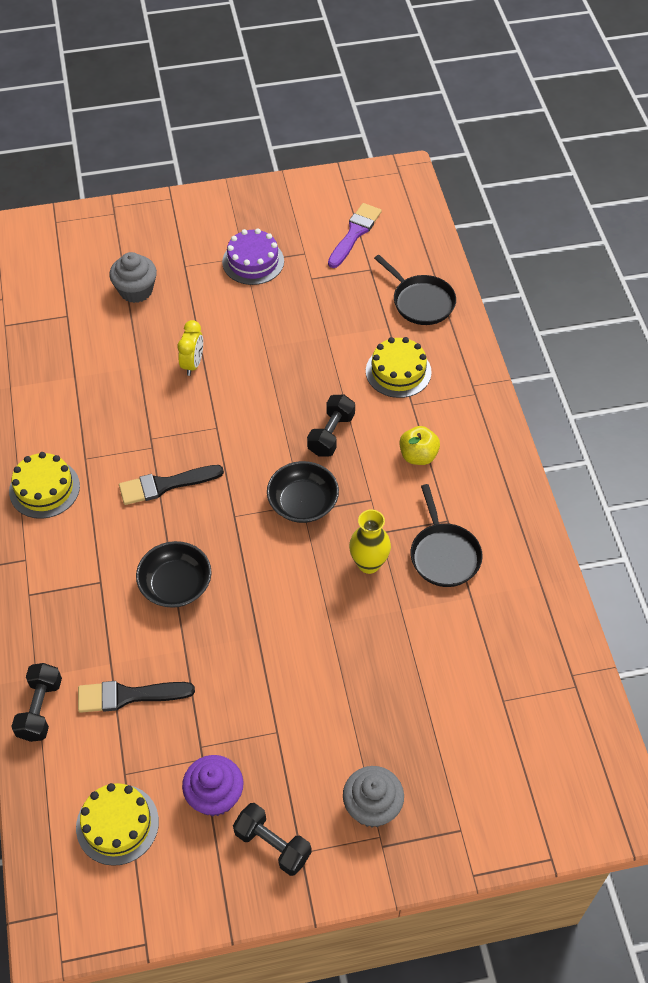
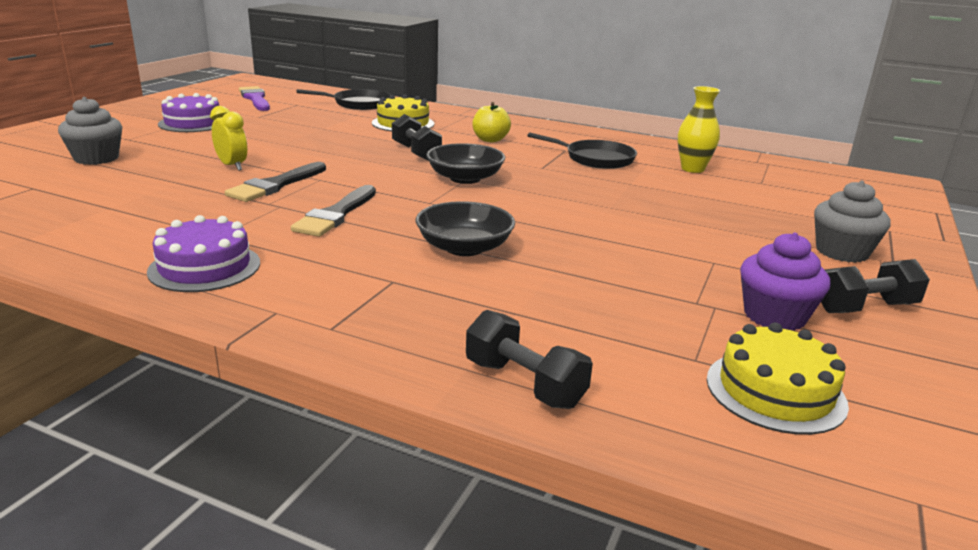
camera: 55 degrees left, 30 degrees down
yellow cake [9,452,80,519] -> purple cake [147,215,260,292]
black brush [78,681,195,713] -> black brush moved to [225,162,326,202]
yellow vase [349,510,391,574] -> yellow vase moved to [678,86,720,173]

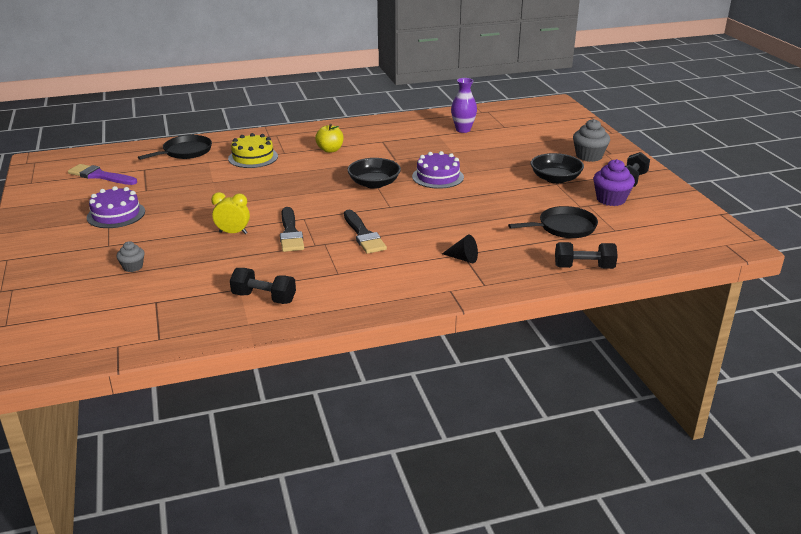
camera: 40 degrees left, 5 degrees up
grey cupcake [58,97,122,165] -> grey cupcake [116,241,145,272], size x0.58
purple cake [147,215,260,292] -> purple cake moved to [412,151,464,189]
black dumbbell [392,114,442,161] -> black dumbbell moved to [230,268,296,304]
black bowl [416,201,515,256] -> black bowl moved to [531,153,584,184]
black pan [527,132,637,169] -> black pan moved to [508,206,598,238]
yellow vase [678,86,720,173] -> purple vase [451,78,477,133]
yellow cake [707,322,849,435] -> none
none -> black cone [442,235,478,263]

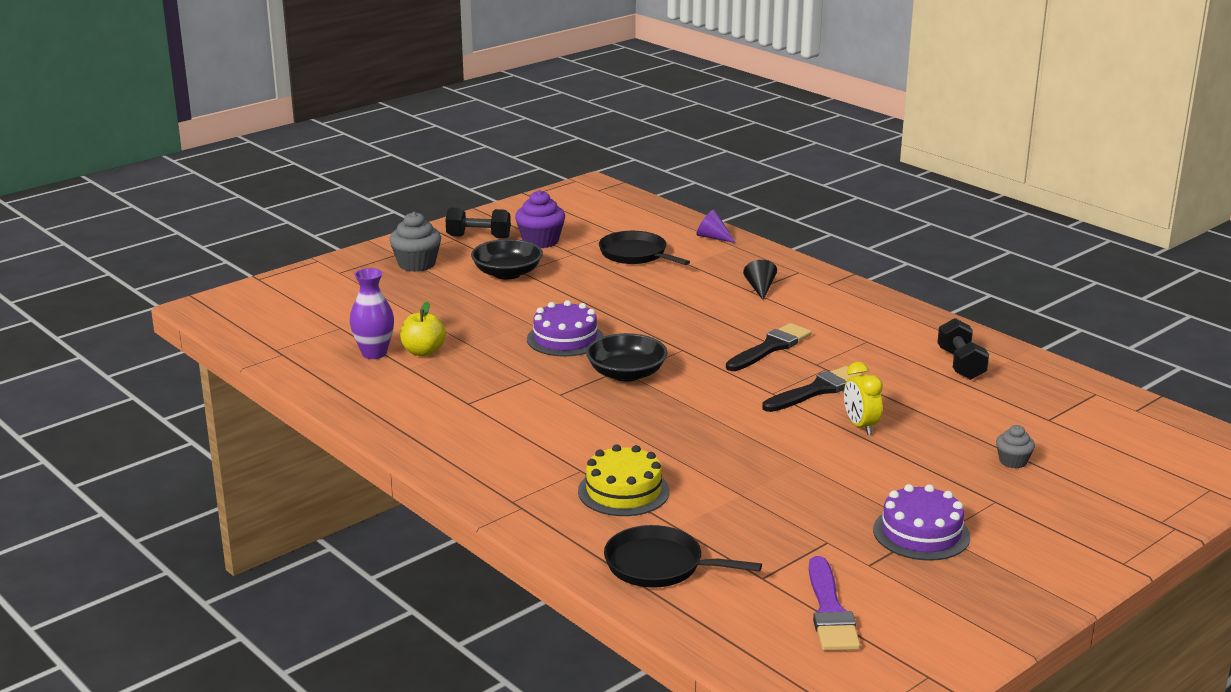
camera: 115 degrees left, 5 degrees down
yellow apple [315,124,344,153] -> yellow apple moved to [400,302,446,356]
black dumbbell [555,242,618,269] -> purple cone [696,209,735,243]

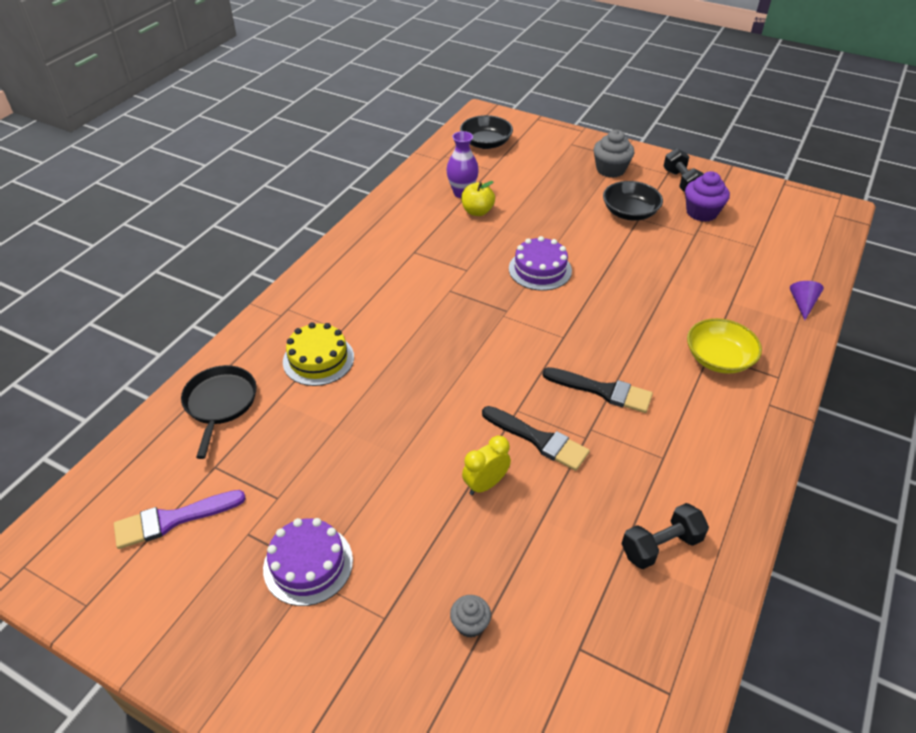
camera: 70 degrees right, 20 degrees up
black bowl [586,333,668,382] -> black bowl moved to [460,115,513,149]
black pan [599,231,690,265] -> none
black cone [743,260,777,300] -> yellow bowl [687,318,762,374]

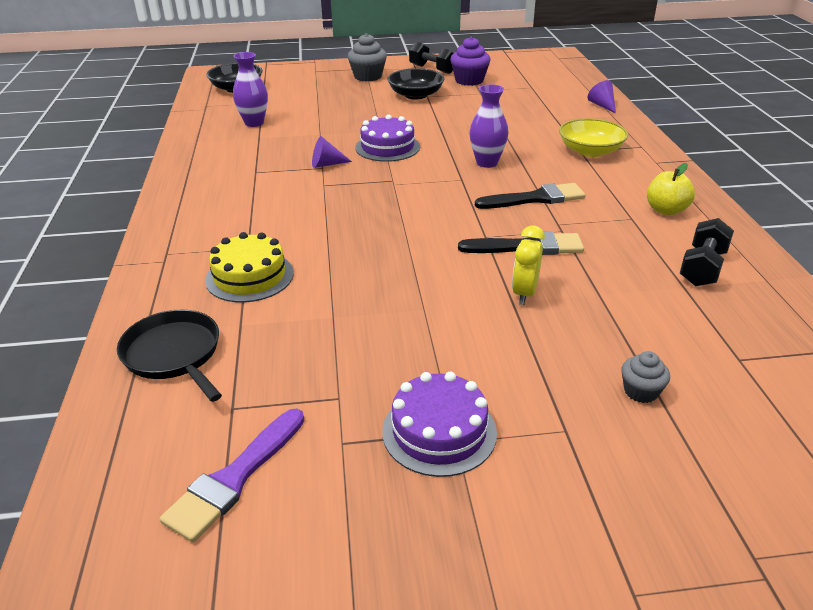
camera: 35 degrees left, 10 degrees down
yellow apple [461,181,495,216] -> yellow apple moved to [647,163,695,215]
none -> purple cone [312,136,352,168]
none -> purple vase [469,84,509,168]

